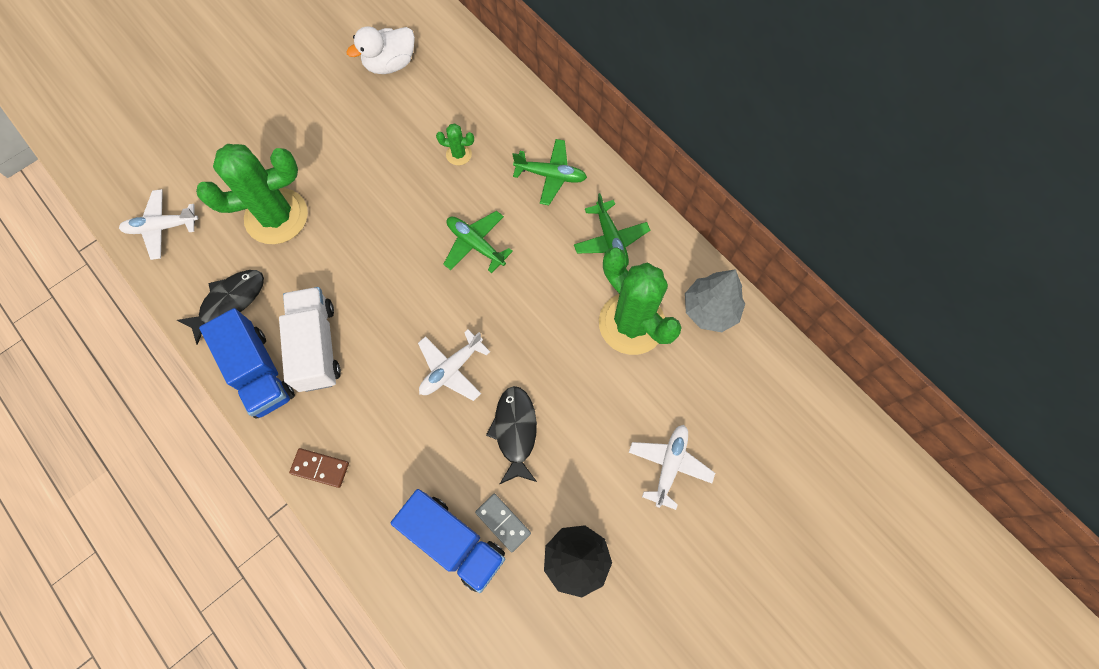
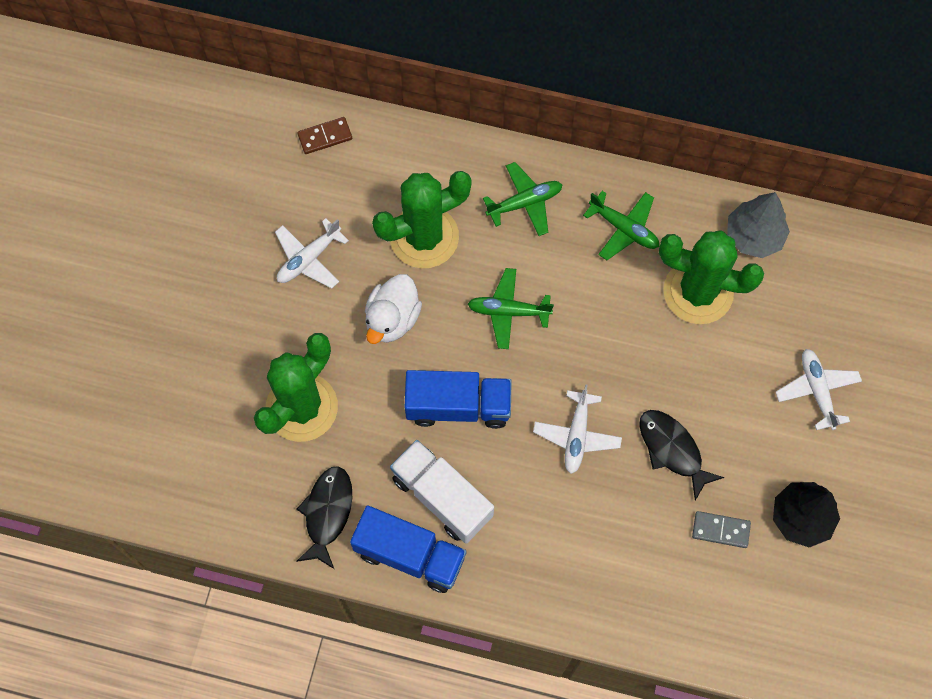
camera: 35 degrees left, 0 degrees up
white plane [119,189,198,260] -> white plane moved to [275,218,349,289]
brown domino [289,448,349,488] -> brown domino moved to [297,117,352,154]
white duck [346,26,415,74] -> white duck moved to [365,274,422,344]
blue truck [391,489,505,593] -> blue truck moved to [405,370,512,429]
green cactus [436,124,474,165] -> green cactus [372,171,472,268], size x2.37

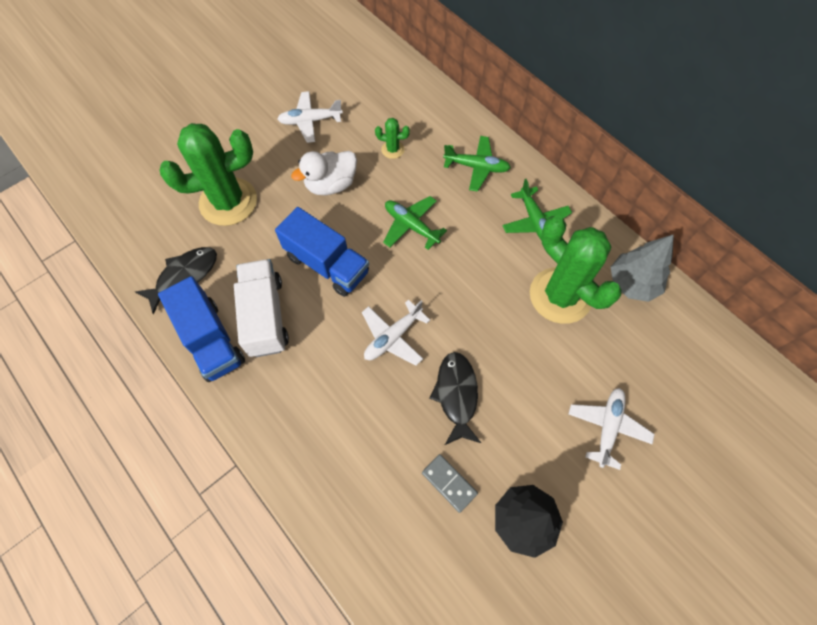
camera: 35 degrees right, 5 degrees down
brown domino [297,117,352,154] -> none
green cactus [372,171,472,268] -> green cactus [375,118,410,159], size x0.42

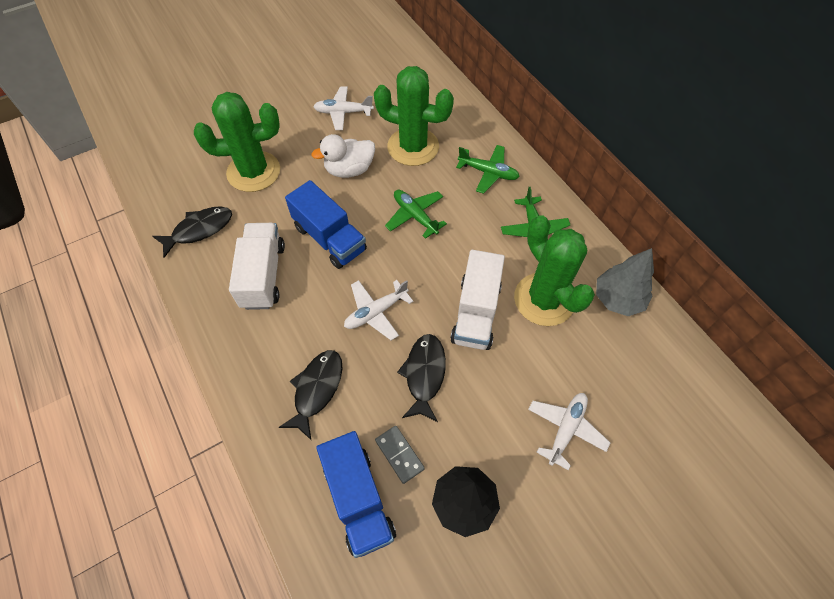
camera: 10 degrees right, 5 degrees down
blue truck [158,276,245,382] -> blue truck moved to [316,431,396,558]
green cactus [375,118,410,159] -> green cactus [374,66,454,166], size x2.37
none -> black fish [278,350,343,440]
none -> white truck [450,250,505,350]

